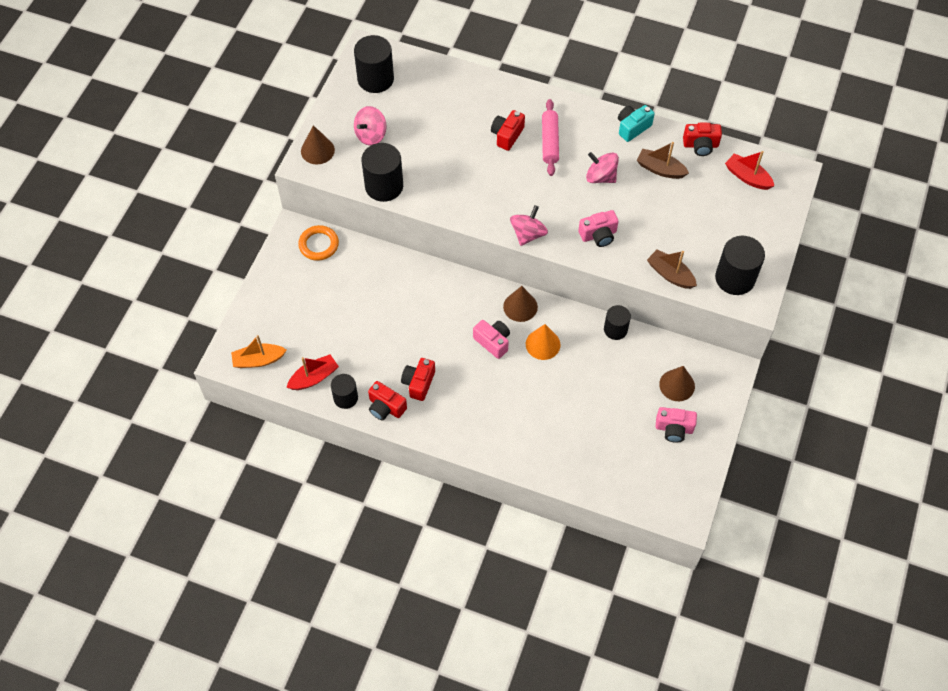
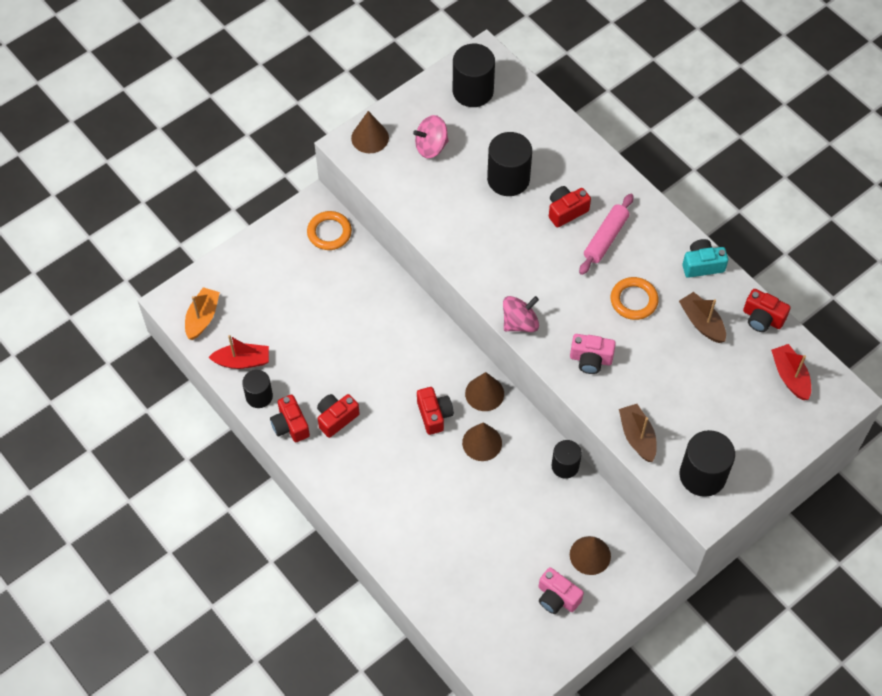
camera: 30 degrees right, 0 degrees up
orange boat [231,335,286,368] -> orange boat turned 90 degrees clockwise [185,287,220,340]
black cylinder [362,143,403,202] -> black cylinder moved to [487,132,532,196]
pink camera [473,320,510,359] -> red camera [417,387,454,435]
orange cone [526,324,560,360] -> brown cone [462,422,502,461]
pink spinning top [586,152,619,183] -> orange ring [611,277,659,320]

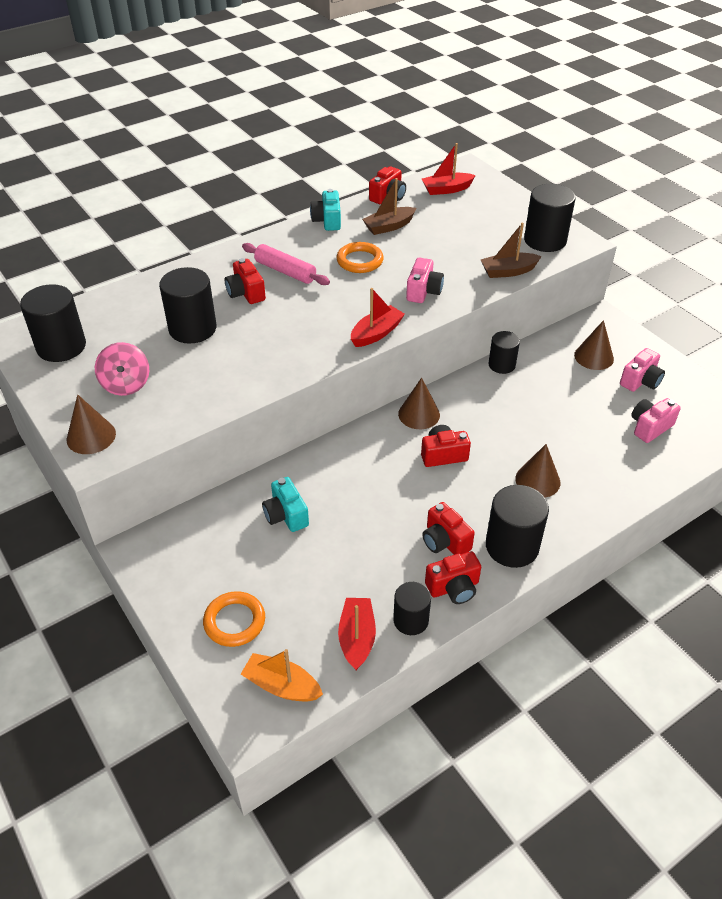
camera: 85 degrees left, 15 degrees down
orange ring [307,211,352,250] -> orange ring moved to [203,591,265,647]
brown cone [462,422,502,461] -> brown cone moved to [515,444,560,498]
pink spinning top [503,296,539,332] -> red boat [351,288,405,347]
none -> turquoise camera [262,477,309,532]
none -> black cylinder [486,485,549,568]
none -> pink camera [631,398,681,443]

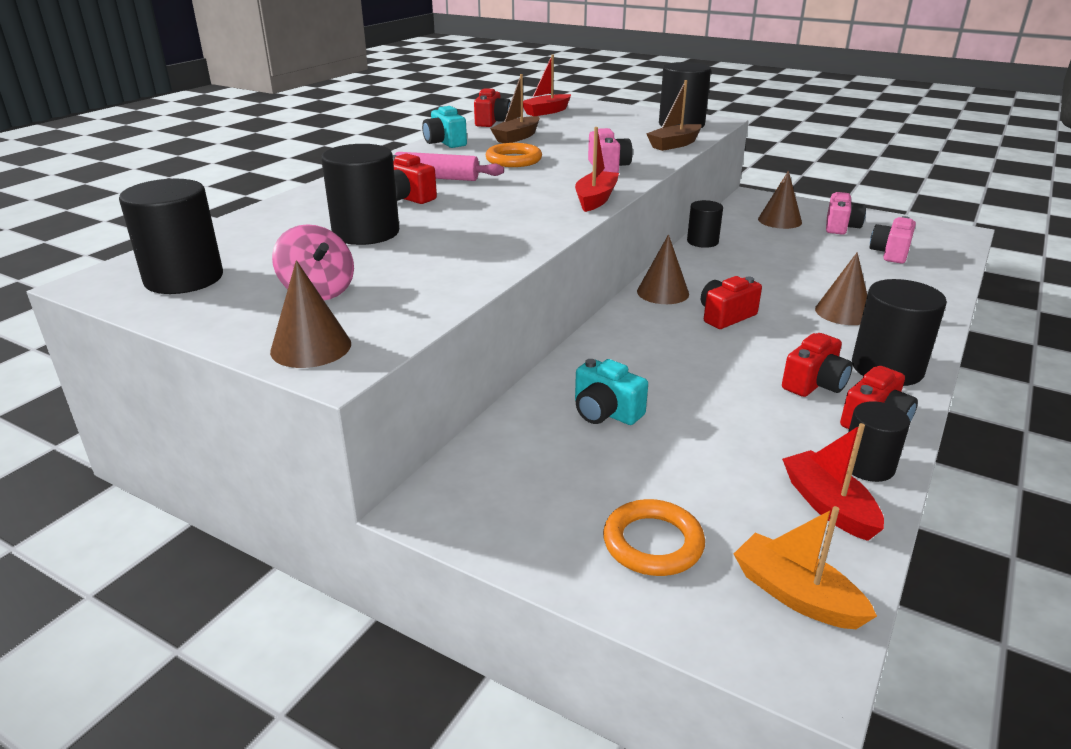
camera: 25 degrees left, 15 degrees down
orange boat [241,649,323,702] -> orange boat turned 45 degrees clockwise [734,506,877,629]
red camera [422,502,475,555] -> red camera turned 75 degrees counterclockwise [782,333,853,397]

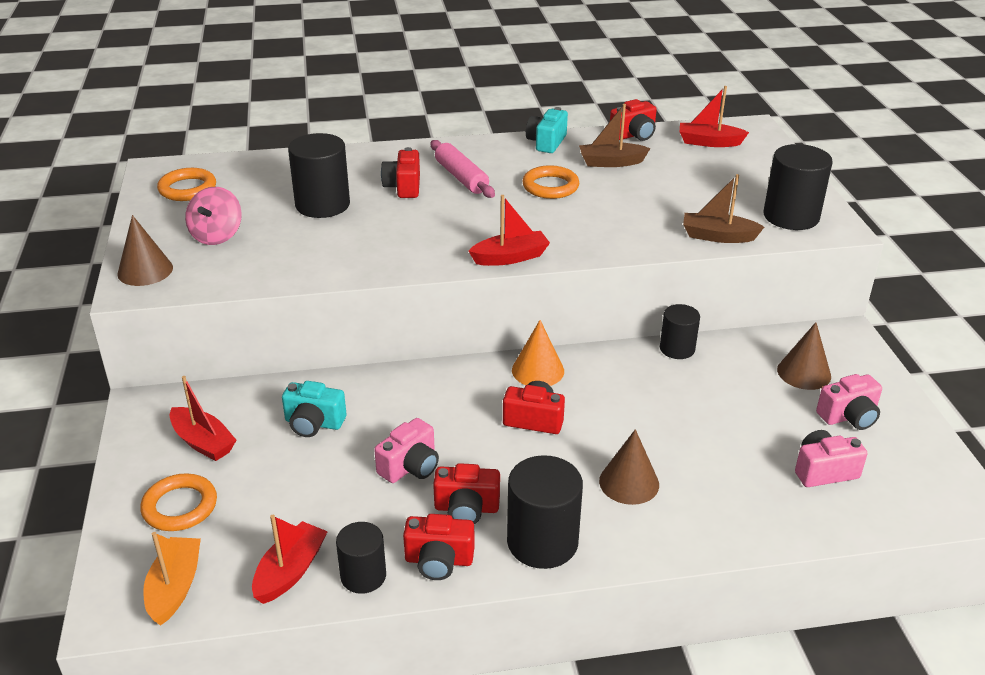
camera: 50 degrees right, 5 degrees up
black cylinder [119,179,223,294] -> orange ring [157,168,216,201]
turquoise camera [575,359,648,425] -> turquoise camera turned 75 degrees counterclockwise [282,381,346,437]
pink camera [588,128,633,173] -> pink camera moved to [374,418,439,483]
brown cone [637,234,689,304] -> orange cone [512,320,564,386]
none -> red boat [170,376,236,461]

